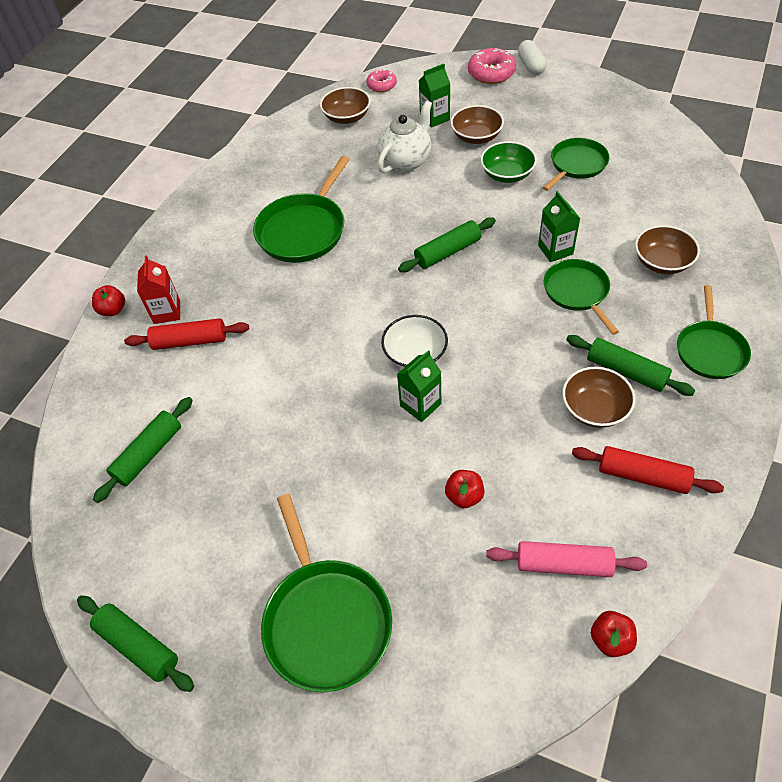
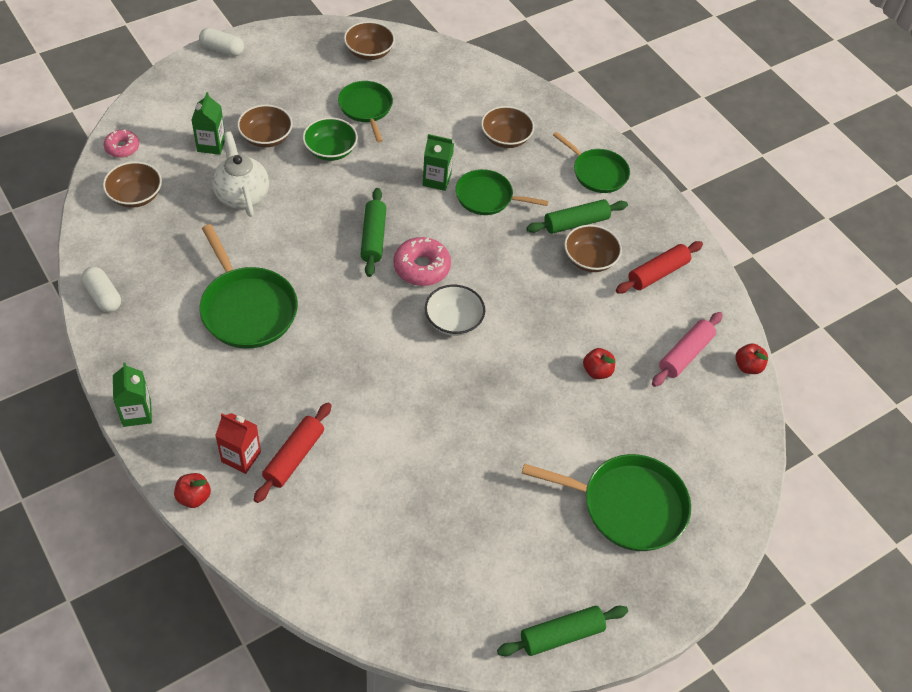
camera: 65 degrees left, 0 degrees up
green rolling pin [93,397,193,503] -> none
green carton [397,350,441,422] -> green carton moved to [113,362,152,427]
pink donut [468,48,516,84] -> pink donut moved to [393,237,451,286]
none -> white capsule [81,267,121,312]
none -> brown bowl [344,21,395,60]

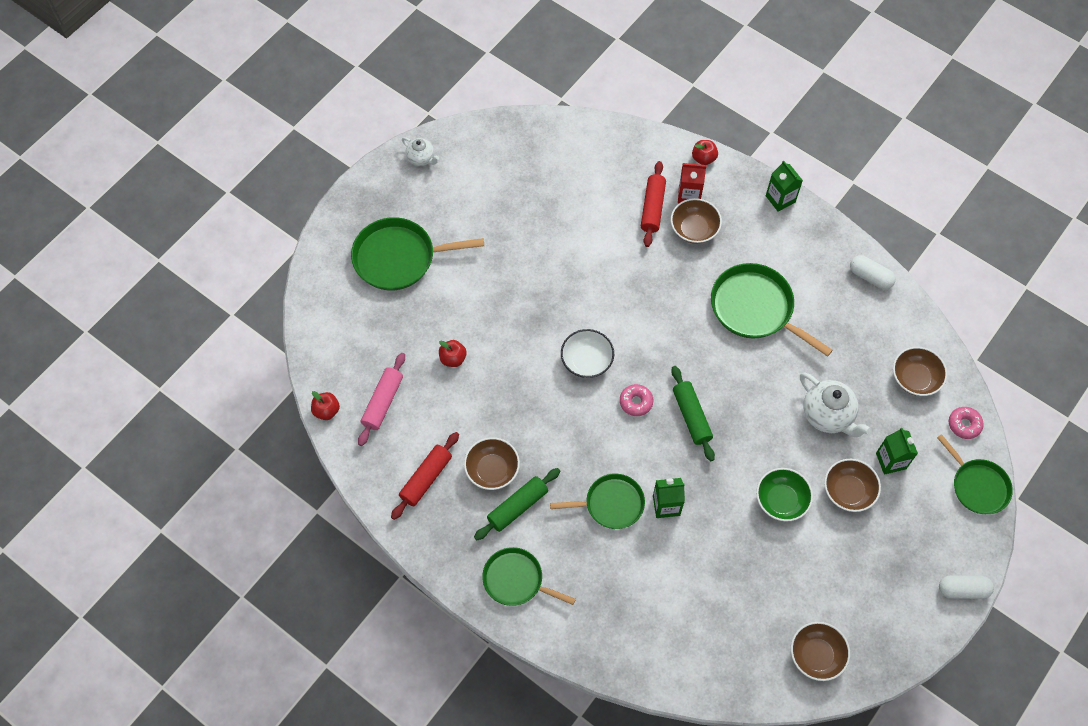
camera: 165 degrees right, 10 degrees up
green pan [338,81,393,142] -> green pan moved to [937,434,1013,514]
pink donut [393,237,451,286] -> pink donut [620,384,653,416], size x0.63
brown bowl [481,106,534,148] -> brown bowl moved to [671,198,722,244]
green rolling pin [497,606,628,656] -> white teapot [402,137,439,166]

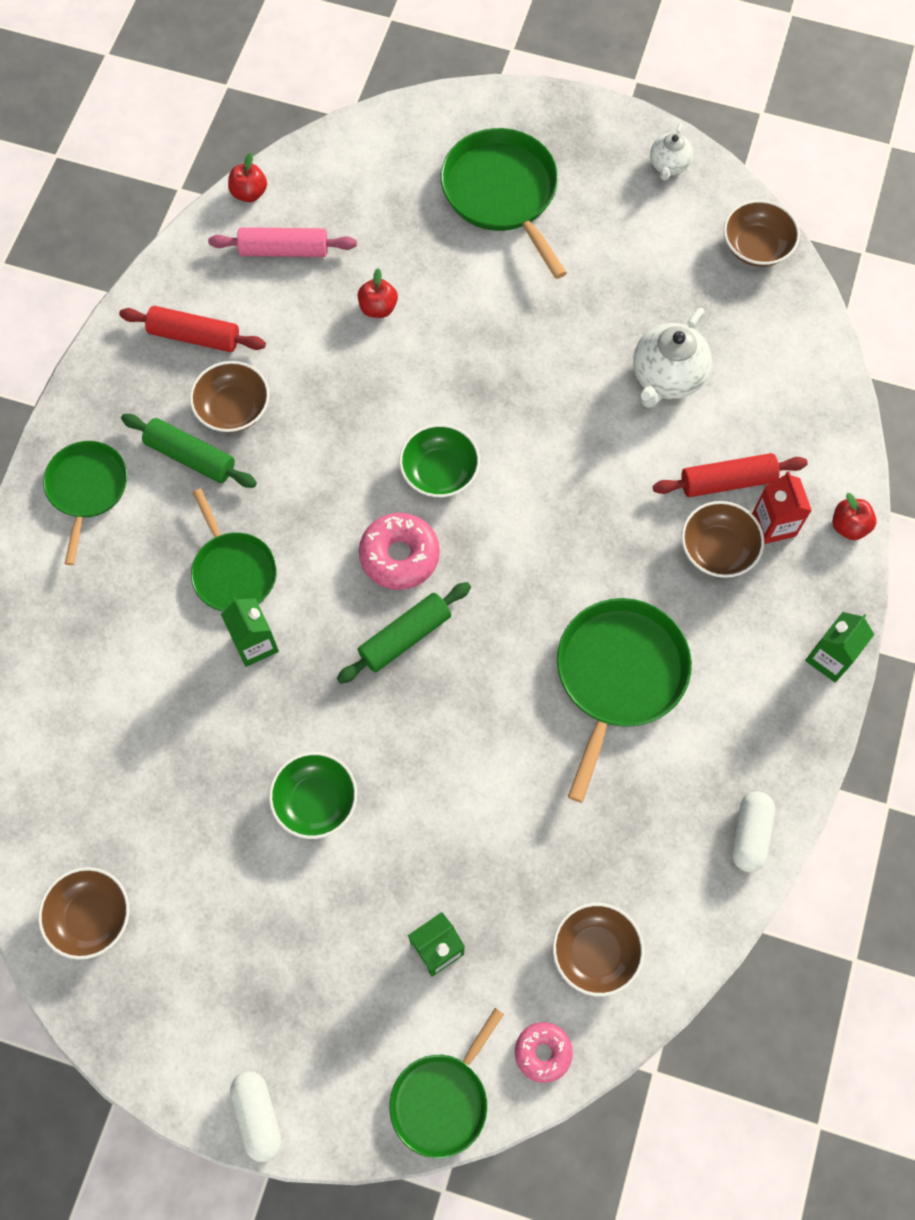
camera: 70 degrees right, 5 degrees up
white bowl [561,329,614,378] -> green bowl [399,424,480,498]
pink donut [620,384,653,416] -> pink donut [359,513,440,590], size x1.58
white teapot [800,372,872,437] -> white teapot moved to [633,308,712,408]
brown bowl [824,459,881,512] -> brown bowl moved to [724,200,800,267]

